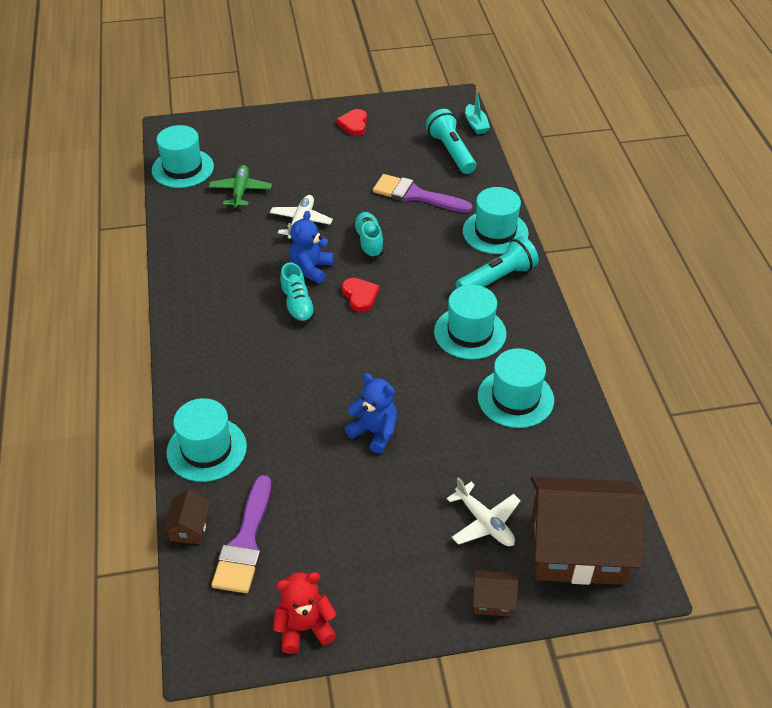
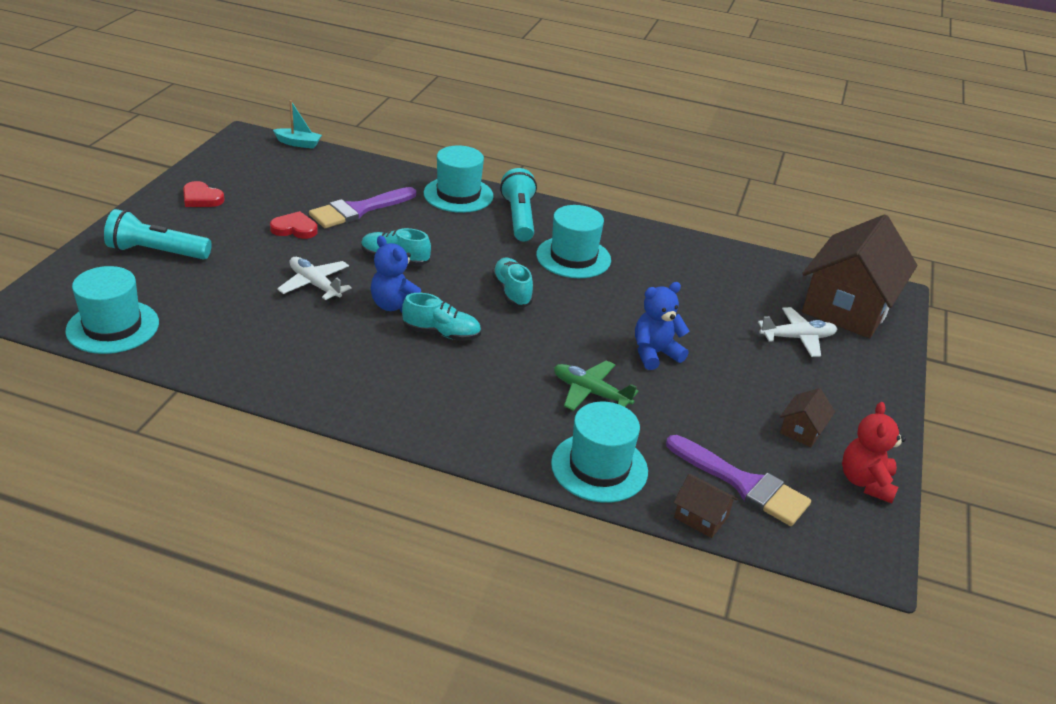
camera: 65 degrees left, 10 degrees down
green plane [209,165,272,208] -> green plane moved to [554,360,638,411]
red heart [342,278,379,312] -> red heart moved to [270,211,318,239]
turquoise flashlight [426,109,476,174] -> turquoise flashlight moved to [104,209,212,259]
brown house [473,570,518,617] -> brown house moved to [780,388,835,447]
turquoise hat [478,348,554,428] -> none
none -> turquoise shoe [492,258,534,308]

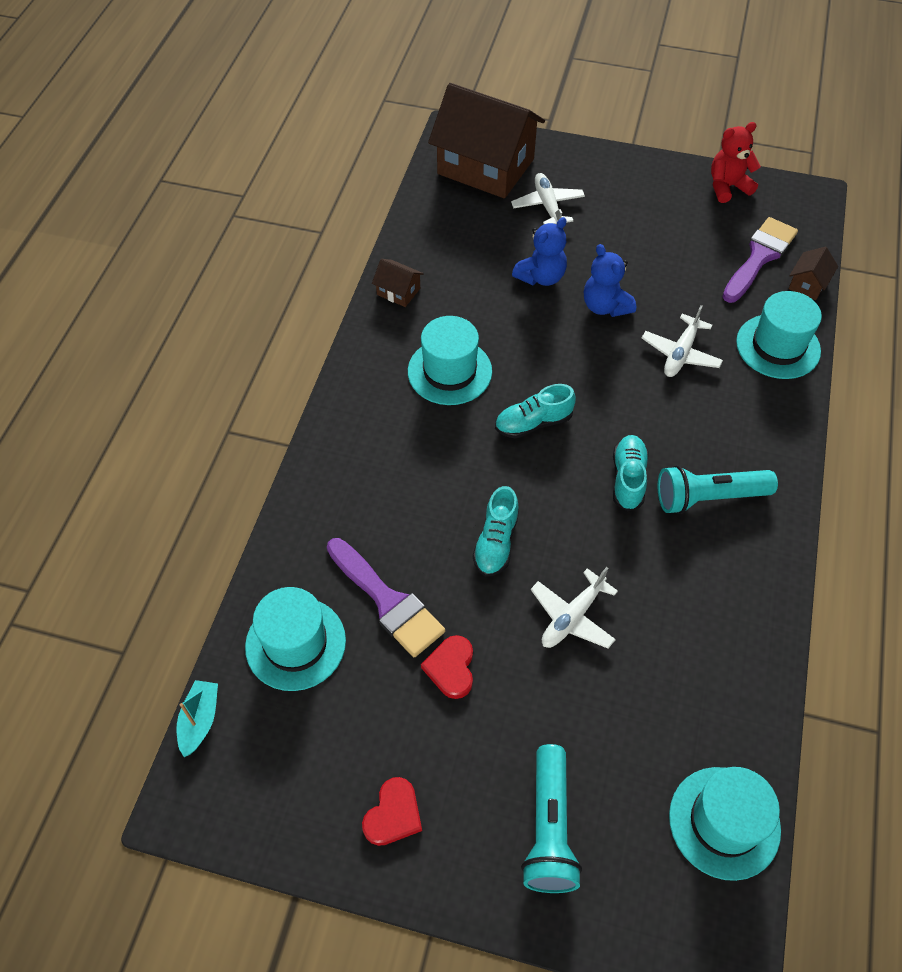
camera: 90 degrees left, 20 degrees up
blue teddy bear [371,236,421,313] -> blue teddy bear moved to [512,217,567,286]
turquoise hat [424,145,494,213] -> turquoise hat moved to [245,587,346,691]
turquoise flashlight [500,168,537,242] -> turquoise flashlight moved to [658,465,778,514]
green plane [554,360,638,411] -> white plane [642,305,723,377]
brown house [780,388,835,447] -> brown house moved to [372,259,424,307]
red teddy bear [842,402,906,503] -> red teddy bear turned 150 degrees clockwise [711,122,761,203]

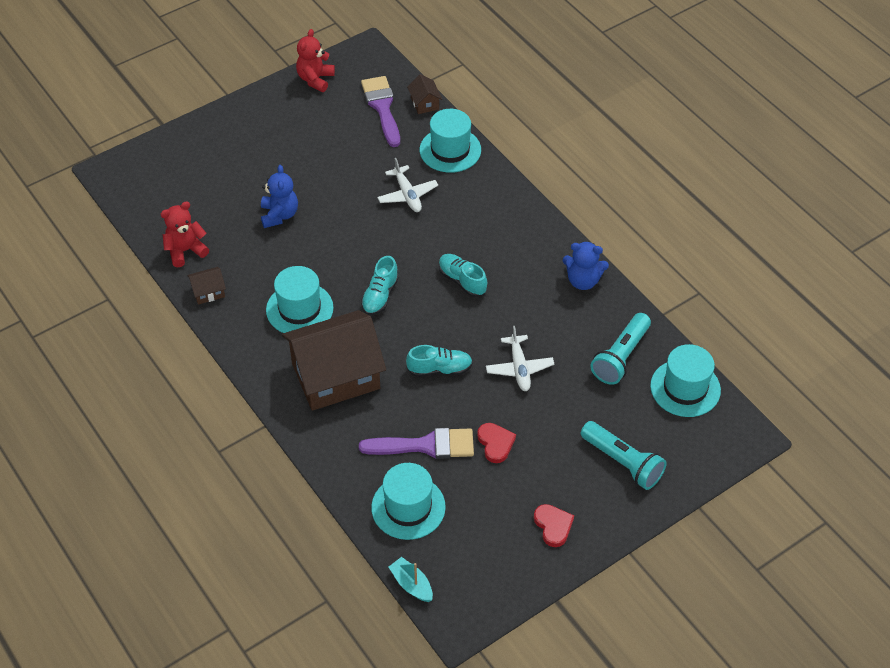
camera: 50 degrees left, 5 degrees down
red heart [421,635,473,699] -> red heart turned 150 degrees counterclockwise [477,423,516,463]
brown house [428,83,545,198] -> brown house moved to [282,310,386,411]
turquoise shoe [473,486,519,577] -> turquoise shoe turned 60 degrees counterclockwise [406,345,473,377]
white plane [511,173,585,224] -> none
blue teddy bear [584,244,636,317] -> blue teddy bear moved to [563,241,609,290]
turquoise flashlight [658,465,778,514] -> turquoise flashlight moved to [590,313,651,385]
none -> red teddy bear [161,202,209,268]

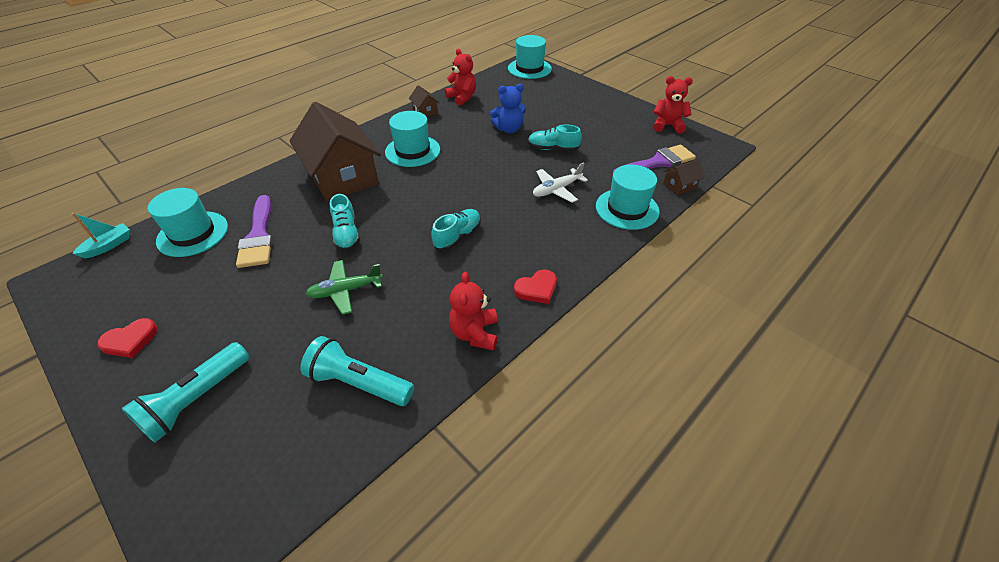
camera: 80 degrees right, 5 degrees down
turquoise shoe [361,256,399,315] -> turquoise shoe moved to [528,125,582,151]
red heart [477,423,516,463] -> red heart moved to [514,269,557,304]
white plane [486,326,554,391] -> green plane [306,260,383,315]
blue teddy bear [563,241,609,290] -> red teddy bear [449,272,498,351]
turquoise hat [650,344,721,417] -> turquoise hat moved to [508,35,552,79]

